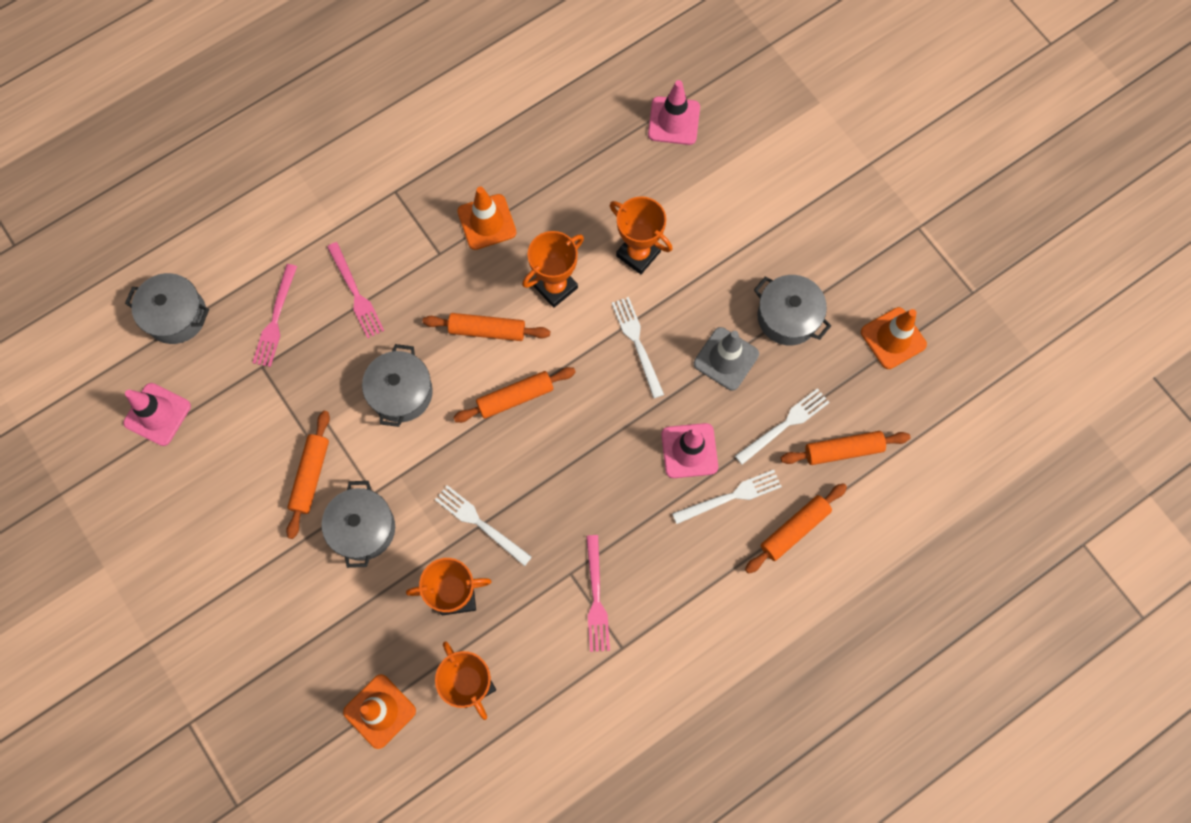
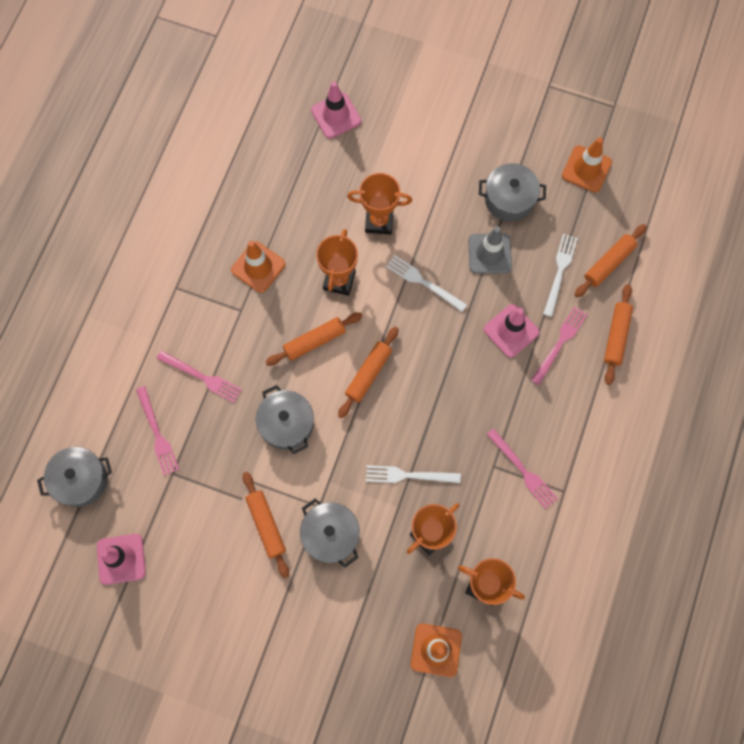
camera: 35 degrees left, 0 degrees up
white fork [672,470,782,524] -> pink fork [531,306,588,385]

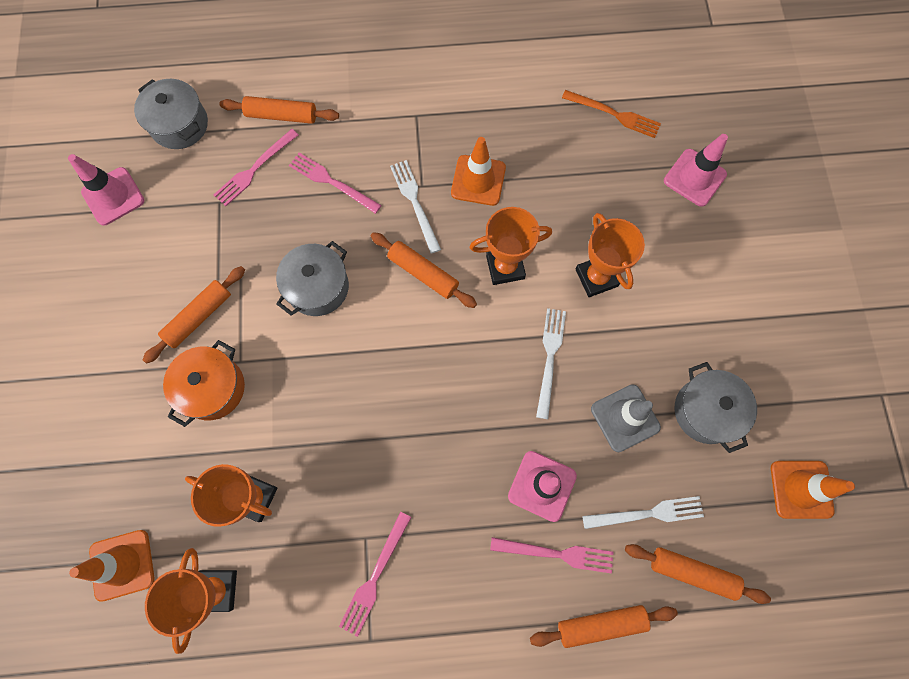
camera: 65 degrees right, 0 degrees up
pink fork [157,350,242,403] -> pink fork turned 120 degrees clockwise [289,152,382,214]
grey pot [300,499,360,568] -> orange pot [163,340,245,427]
orange rolling pin [338,327,399,418] -> orange rolling pin moved to [219,96,339,124]
white fork [366,465,461,483] -> white fork moved to [390,160,441,253]
none -> orange fork [562,90,661,138]

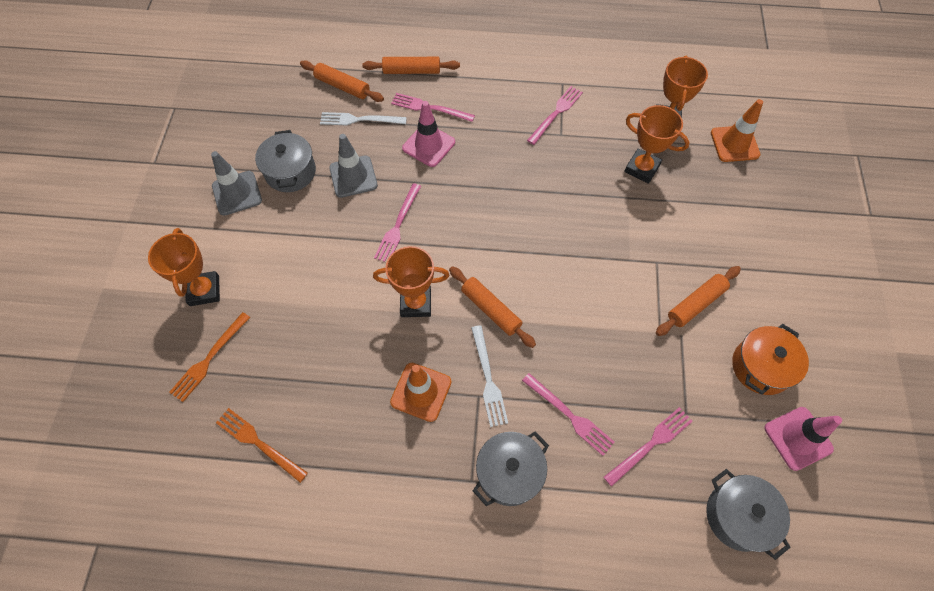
camera: 170 degrees left, 10 degrees down
orange pot [163,340,245,427] -> orange pot moved to [732,324,809,395]
orange rolling pin [219,96,339,124] -> none
grey pot [276,241,349,316] -> grey pot moved to [473,431,549,506]
white fork [536,308,566,419] -> pink fork [374,183,421,262]
orange trophy [576,213,645,297] -> orange trophy moved to [148,228,220,306]
pink traffic cone [664,134,728,207] -> orange fork [169,312,250,402]
orange traffic cone [771,461,855,519] -> none
none -> grey traffic cone [211,151,262,216]

